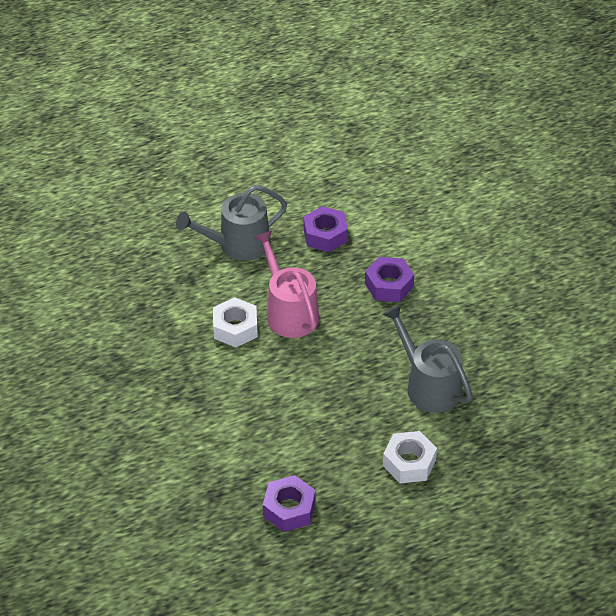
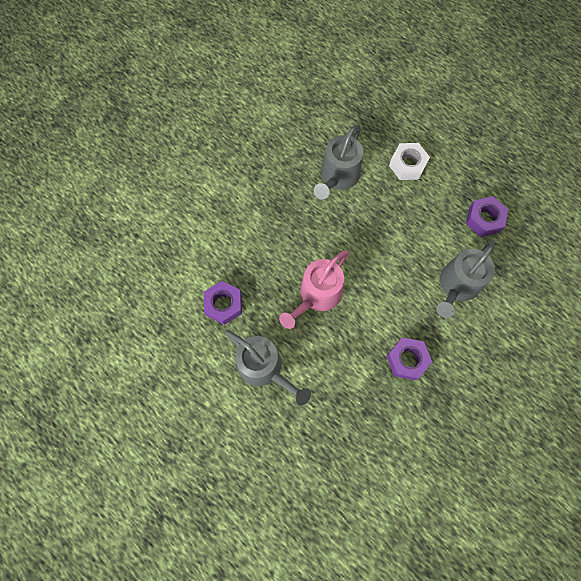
camera: 115 degrees left, 25 degrees up
white nut [213,297,258,347] -> none
purple nut [365,257,414,302] -> purple nut moved to [386,337,432,380]
none -> grey watering can [436,240,495,318]

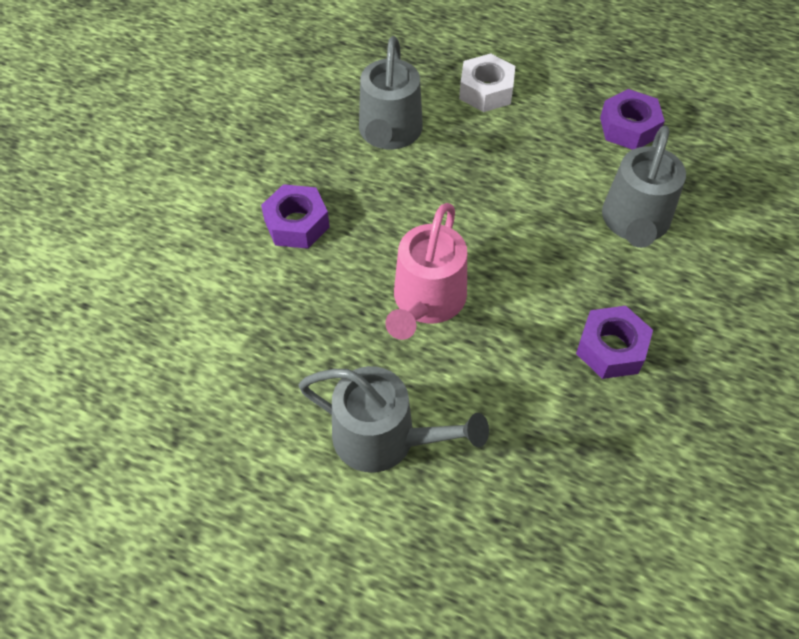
camera: 20 degrees left, 15 degrees down
purple nut [204,281,242,325] -> purple nut moved to [261,184,330,249]

